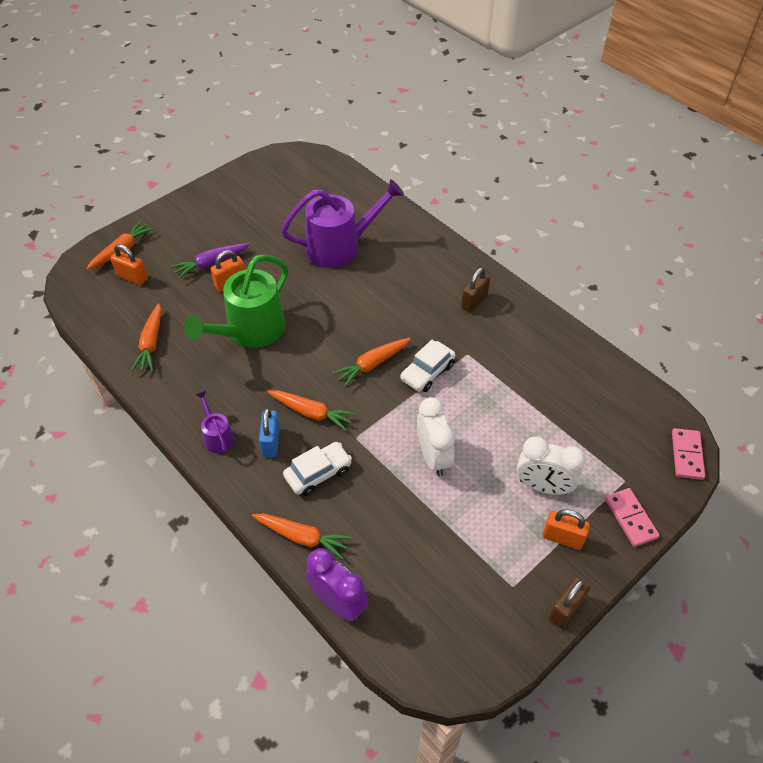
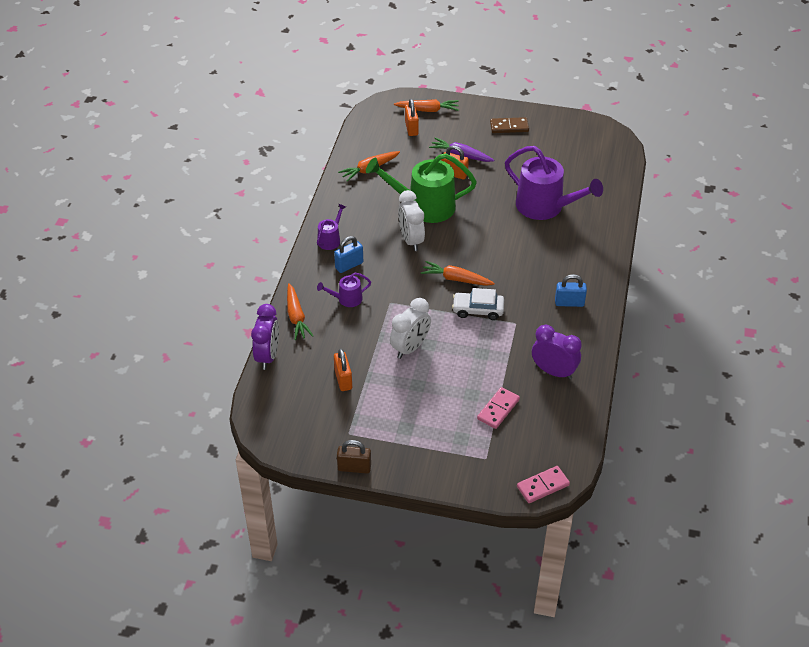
camera: 55 degrees right, 5 degrees down
orange carrot [267,390,356,431] -> none
white car [283,442,352,496] -> purple watering can [317,272,371,307]
brown padlock [461,268,490,313] -> blue padlock [555,274,587,307]
white clock [517,436,586,495] -> white clock moved to [398,190,425,251]
orange padlock [543,509,590,550] -> orange padlock moved to [334,349,352,391]
pink domino [605,488,660,547] -> pink domino moved to [477,387,520,429]
none -> brown domino [490,117,529,133]
none -> purple clock [532,325,582,380]

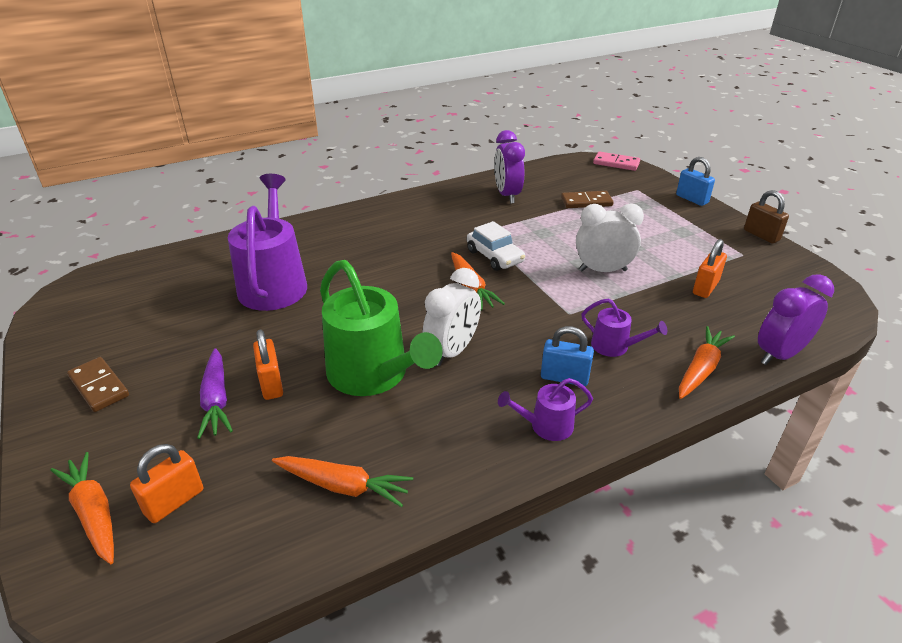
camera: 130 degrees left, 10 degrees down
pink domino [477,387,520,429] -> brown domino [561,191,614,208]
blue padlock [555,274,587,307] -> blue padlock moved to [676,157,715,206]

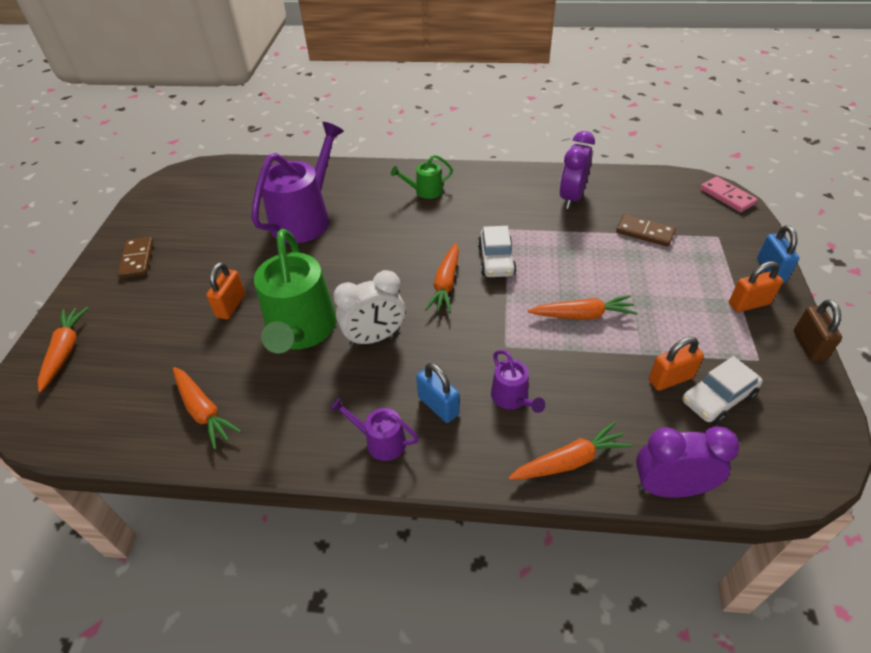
camera: 35 degrees right, 10 degrees up
orange padlock [130,444,203,523] -> orange padlock moved to [729,261,783,312]
purple carrot [197,348,233,439] -> none
white clock [576,203,644,272] -> orange carrot [528,295,637,320]
none -> green watering can [391,155,453,199]
none -> white car [682,356,763,424]

